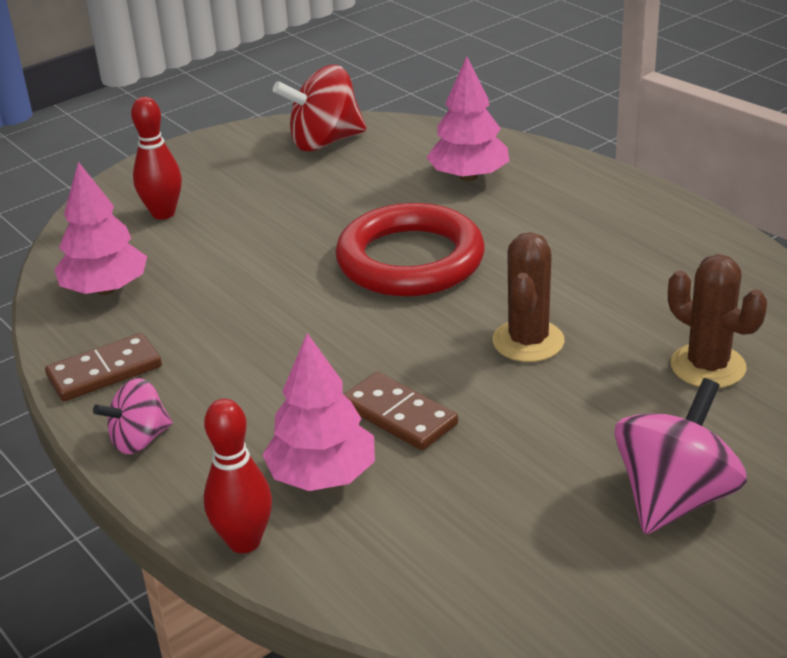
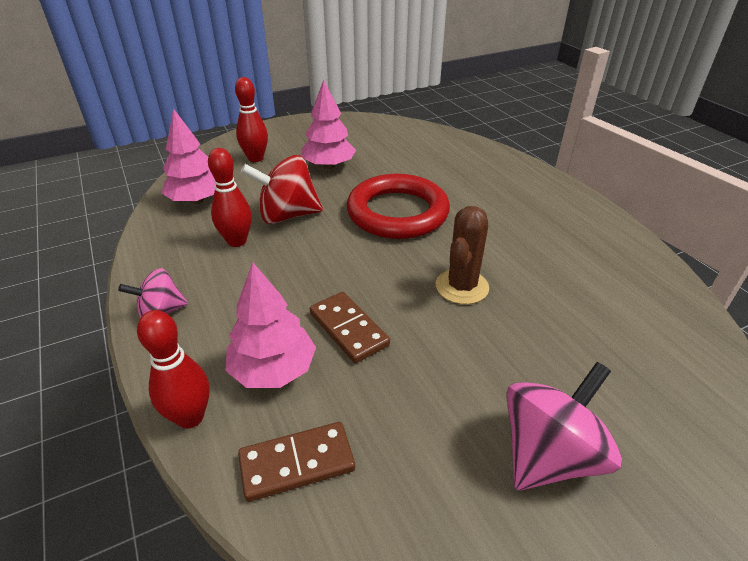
camera: 10 degrees right, 5 degrees up
brown domino [45,333,162,401] -> brown domino moved to [238,422,355,502]
red spinning top [273,65,366,151] -> red spinning top moved to [241,155,323,224]
pink tree [426,56,509,181] -> pink tree moved to [301,80,356,169]
brown cactus [668,254,767,388] -> none
none -> red bowling pin [208,148,252,247]

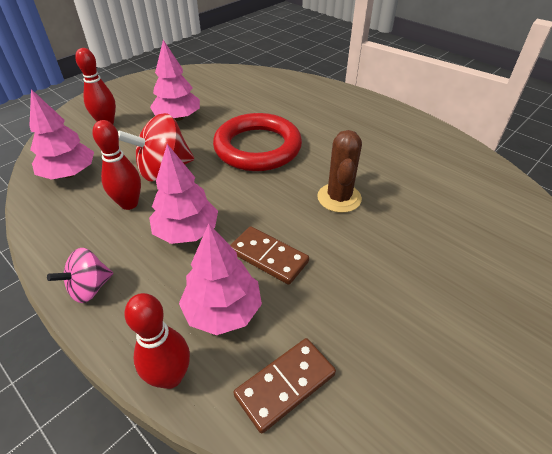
camera: 20 degrees left, 5 degrees up
pink spinning top [506,362,622,491] -> none
none -> pink tree [149,144,218,244]

